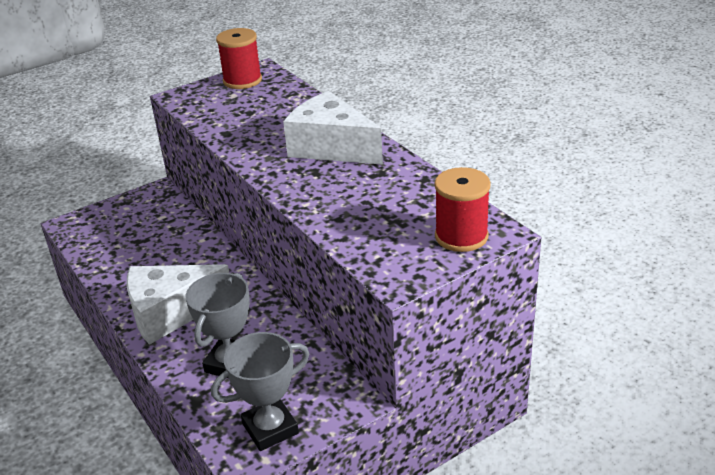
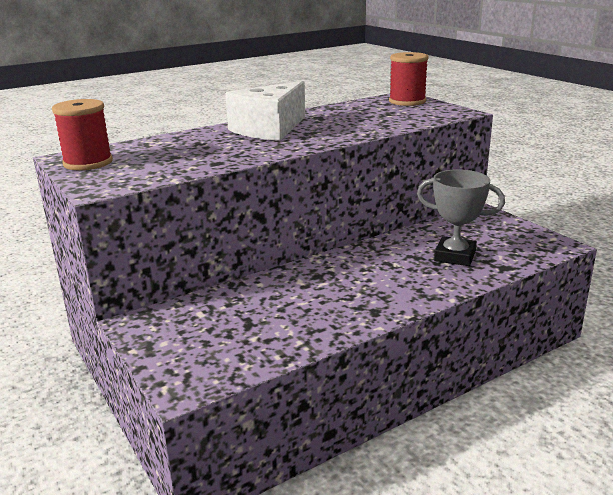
camera: 90 degrees left, 10 degrees down
white cheese [126,264,229,345] -> none
grey trophy [211,332,309,451] -> none

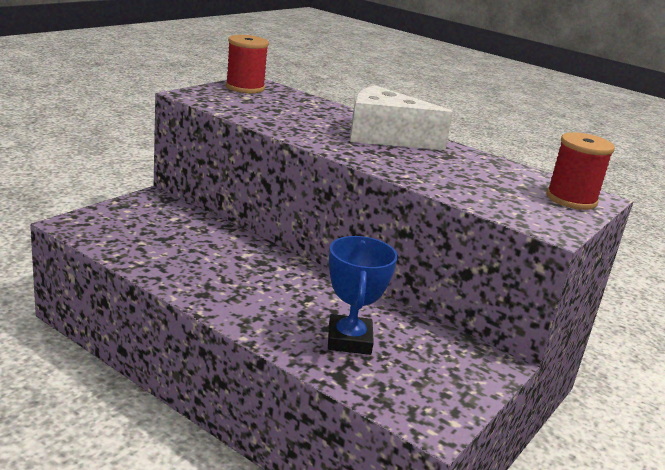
camera: 65 degrees right, 0 degrees up
grey trophy [417,169,505,266] -> blue trophy [328,236,398,355]

